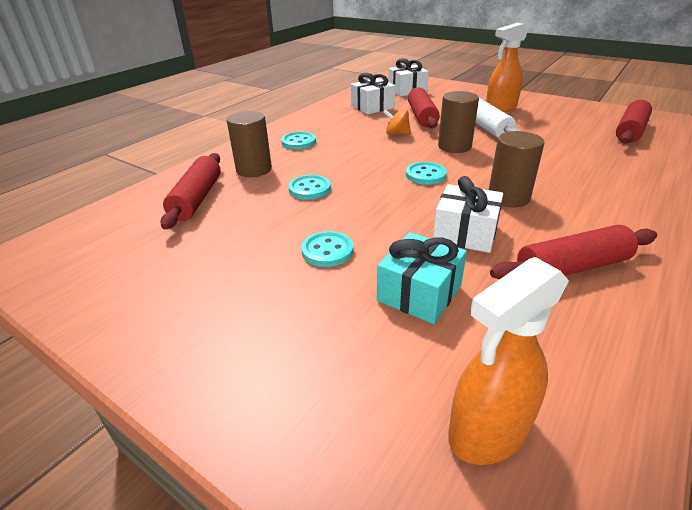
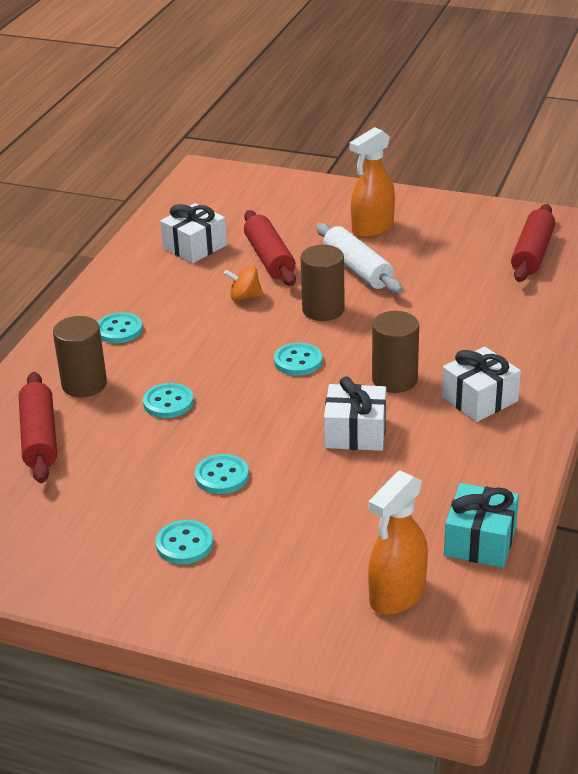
camera: 15 degrees left, 0 degrees up
turquoise gift [377,232,467,324] -> turquoise gift moved to [444,483,519,568]
white gift [388,58,429,97] -> white gift moved to [442,347,521,422]
red rolling pin [490,225,657,279] -> none
none -> turquoise button [156,520,213,564]

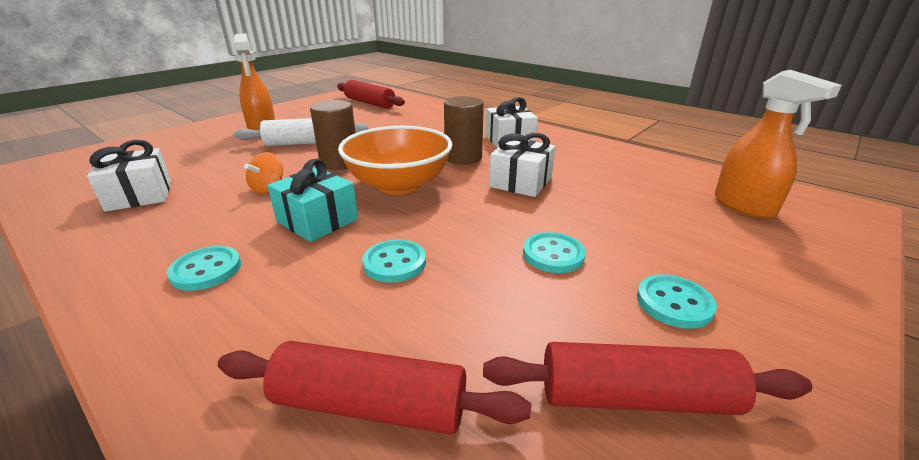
camera: 70 degrees left, 5 degrees down
brown cylinder [53,316,107,397] -> none
red rolling pin [244,210,296,286] -> red rolling pin moved to [483,342,812,415]
turquoise button [274,343,322,376] -> orange bowl [338,126,453,195]
turquoise gift [444,483,519,568] -> turquoise gift moved to [267,158,358,242]

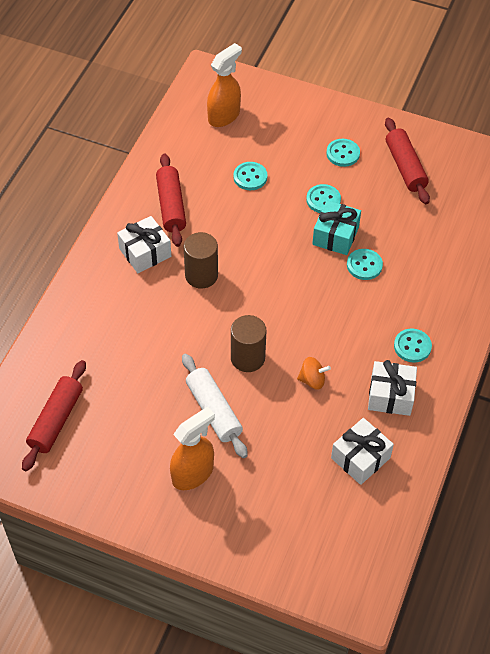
camera: 110 degrees left, 25 degrees up
red rolling pin [218,341,531,434] -> red rolling pin moved to [156,153,186,247]
turquoise gift [267,158,358,242] -> turquoise gift moved to [312,200,361,255]
orange bowl [338,126,453,195] -> none
white gift [489,133,555,197] -> white gift moved to [368,360,417,416]
none -> turquoise button [233,162,267,190]

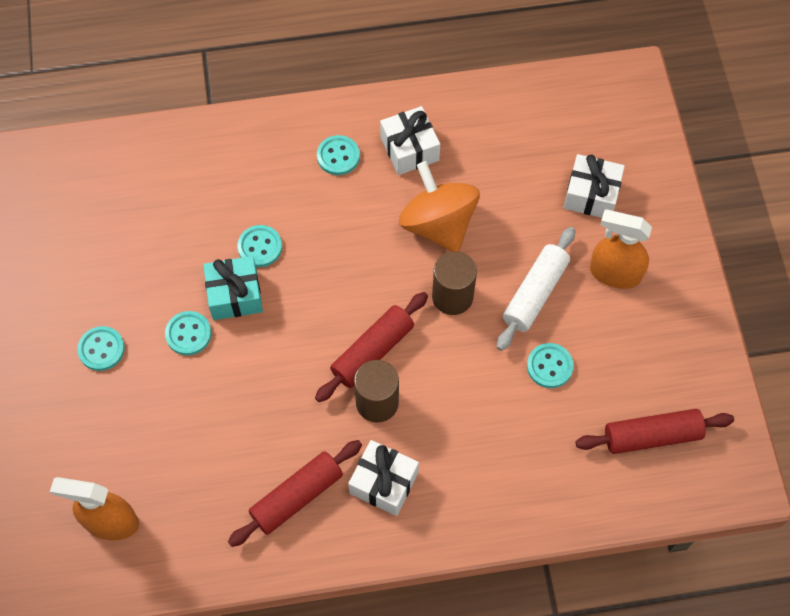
camera: 120 degrees left, 10 degrees up
turquoise button [233,162,267,190] -> turquoise button moved to [527,343,574,388]
orange spinning top [297,357,331,390] -> orange spinning top [399,161,480,252], size x2.16
white gift [331,418,394,485] -> white gift moved to [563,154,625,218]
red rolling pin [385,118,430,204] -> red rolling pin moved to [315,292,428,402]

